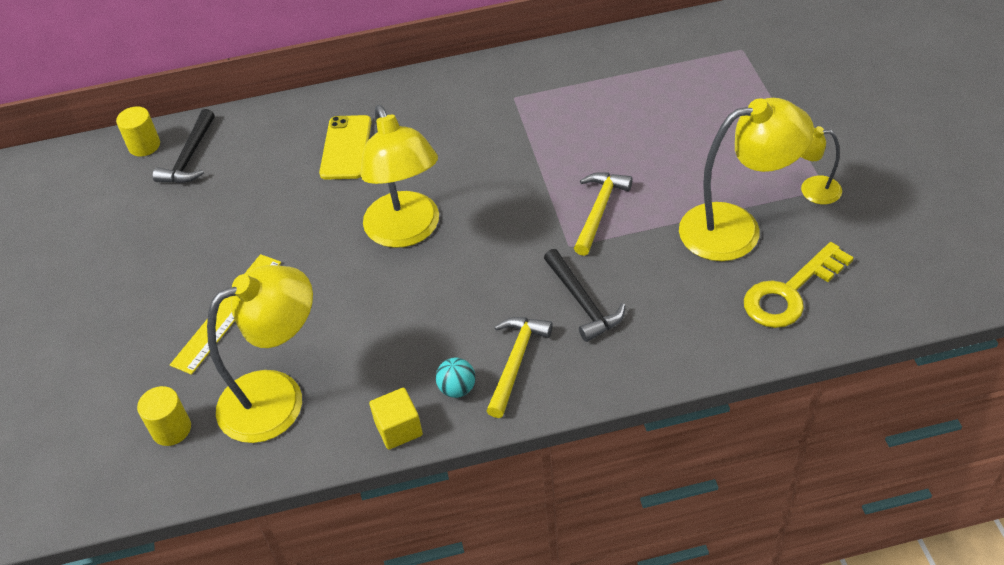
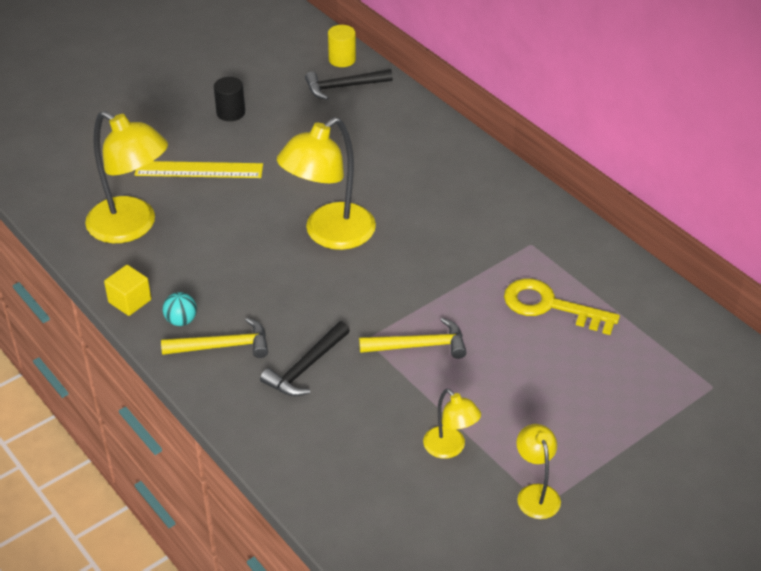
camera: 60 degrees right, 5 degrees down
yellow cylinder [137,386,191,446] -> none
yellow phone [319,115,372,180] -> none
yellow lamp [679,98,814,261] -> yellow lamp [423,389,481,459], size x0.51
yellow key [744,242,854,328] -> yellow key moved to [504,278,620,335]
none -> black cylinder [214,77,245,121]

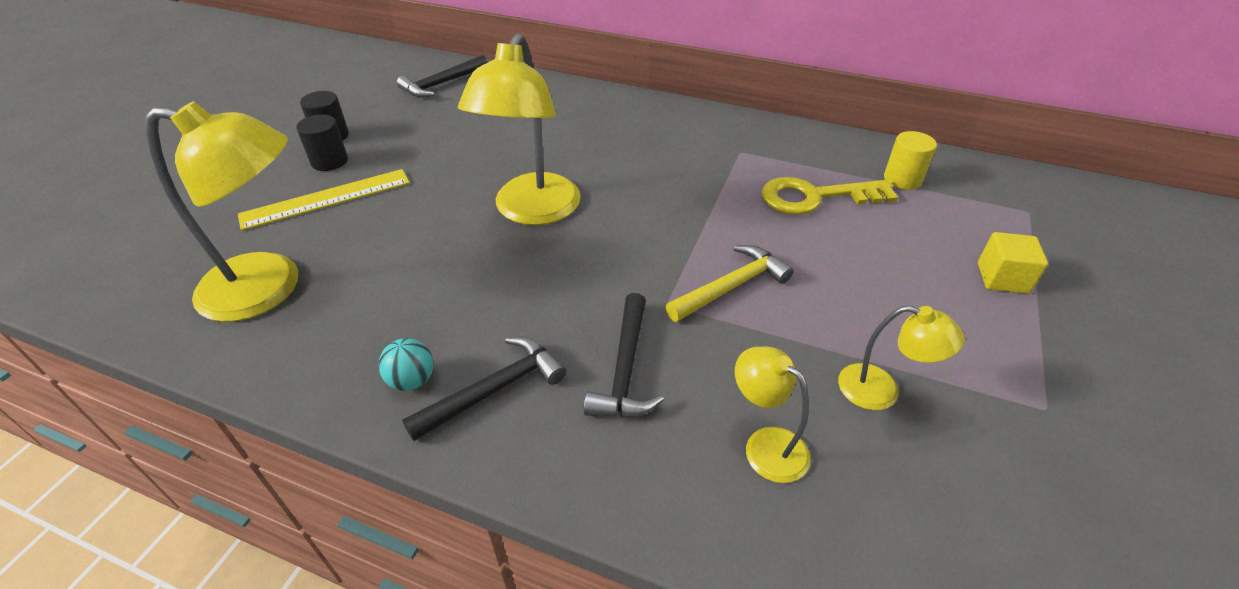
camera: 30 degrees left, 0 degrees up
yellow cube [104,265,151,316] -> yellow cube moved to [978,232,1048,294]
yellow hammer [161,318,268,358] -> black hammer [402,337,566,441]
yellow cylinder [328,25,356,67] -> yellow cylinder moved to [884,131,937,190]
yellow lamp [516,424,561,519] -> yellow lamp moved to [735,347,811,483]
none -> black cylinder [296,114,348,171]

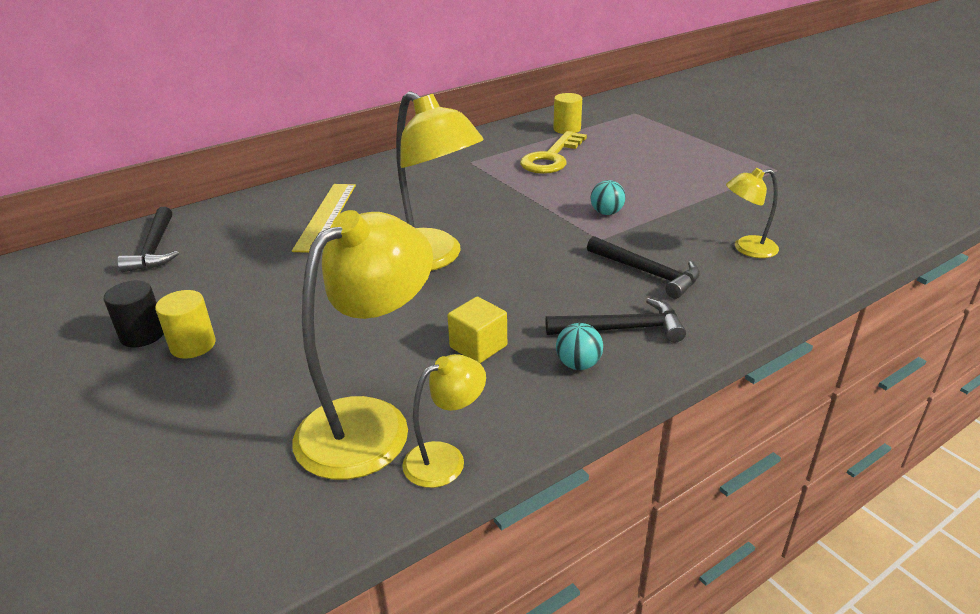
camera: 55 degrees left, 10 degrees down
yellow ruler [238,169,410,230] -> yellow ruler moved to [292,184,356,253]
black cylinder [296,114,348,171] -> yellow cylinder [155,290,216,359]
black hammer [402,337,566,441] -> black hammer turned 90 degrees clockwise [546,298,686,342]
yellow hammer [665,245,794,322] -> turquoise ball [591,180,625,215]
yellow lamp [838,305,965,410] -> yellow lamp moved to [402,354,486,488]
yellow cube [978,232,1048,294] -> yellow cube moved to [447,297,507,363]

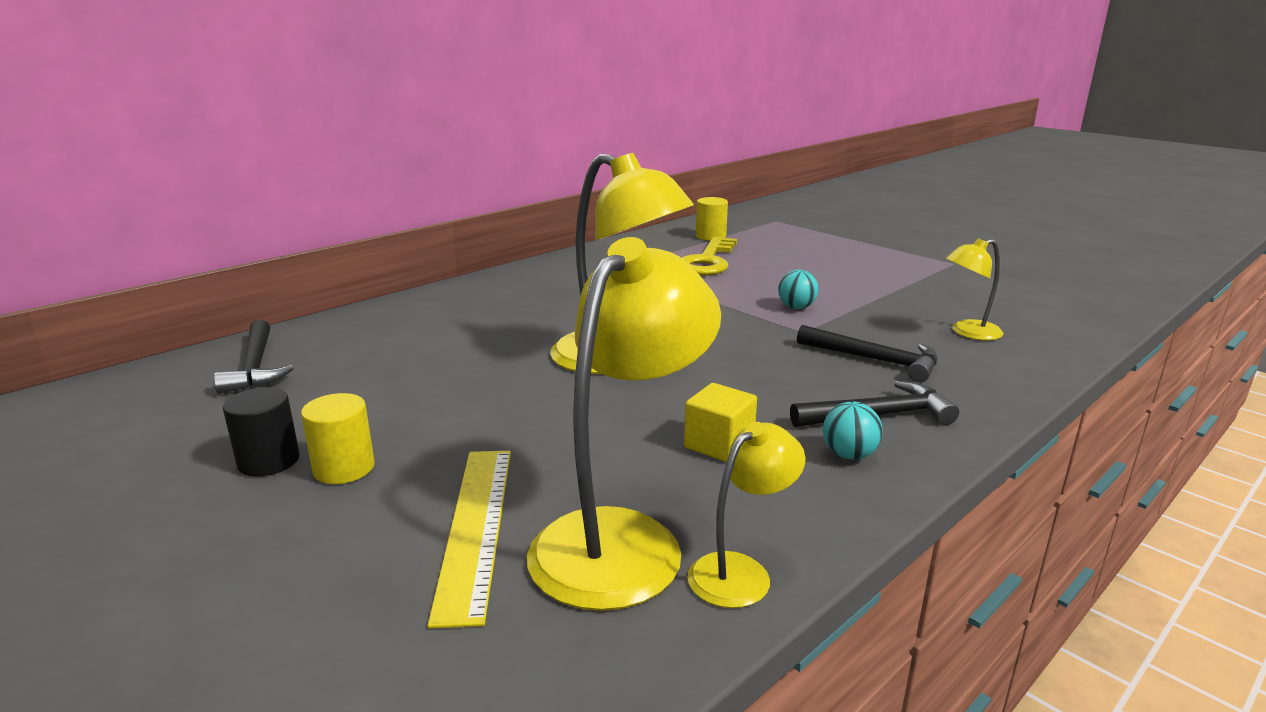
camera: 10 degrees left, 10 degrees down
yellow ruler [292,184,356,253] -> yellow ruler moved to [427,451,511,628]

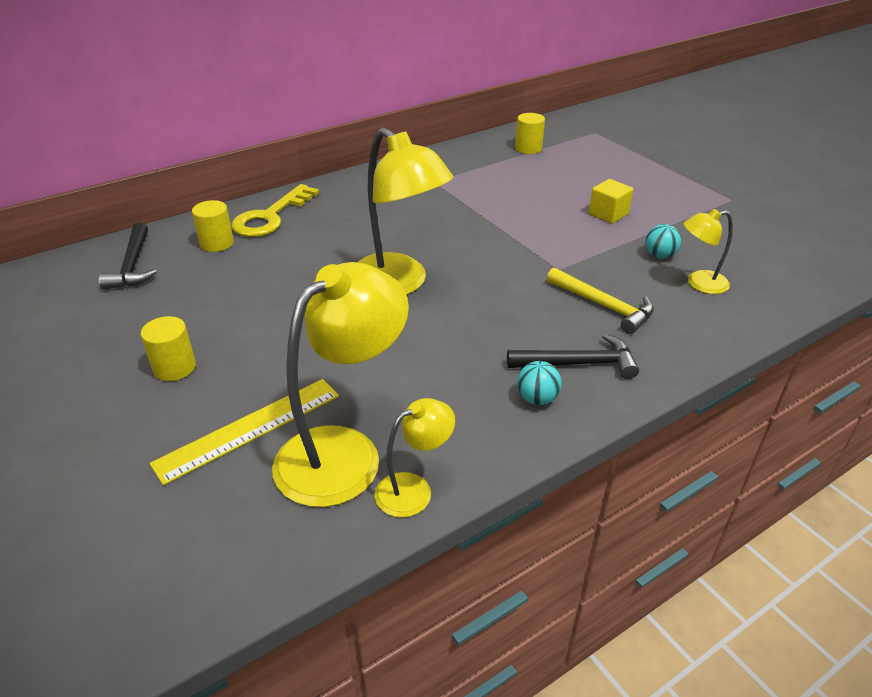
camera: 10 degrees right, 15 degrees up
black cylinder [223,387,300,477] -> none
yellow ruler [427,451,511,628] -> yellow ruler turned 45 degrees clockwise [149,379,339,485]
yellow key [682,236,737,275] -> yellow key moved to [231,184,319,237]
yellow cube [684,383,757,462] -> yellow cube moved to [589,179,633,224]
turquoise ball [778,270,819,309] -> turquoise ball moved to [645,224,681,259]
black hammer [797,325,938,383] -> yellow hammer [547,268,654,334]
none -> yellow cylinder [192,200,234,252]

